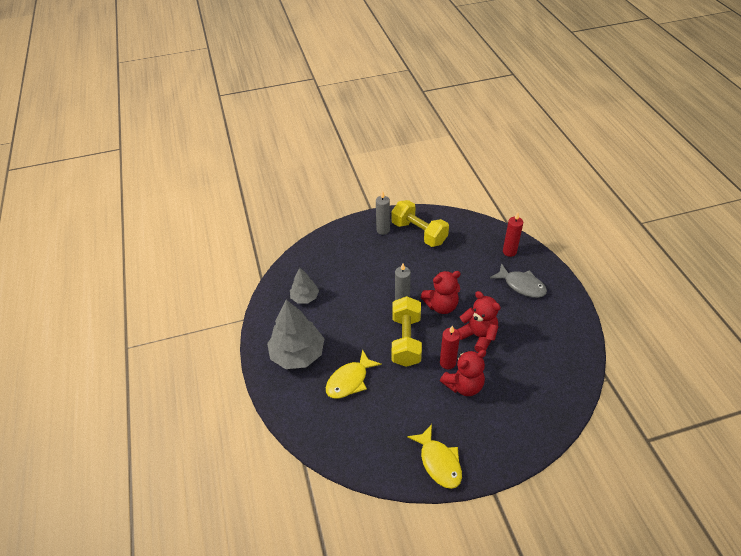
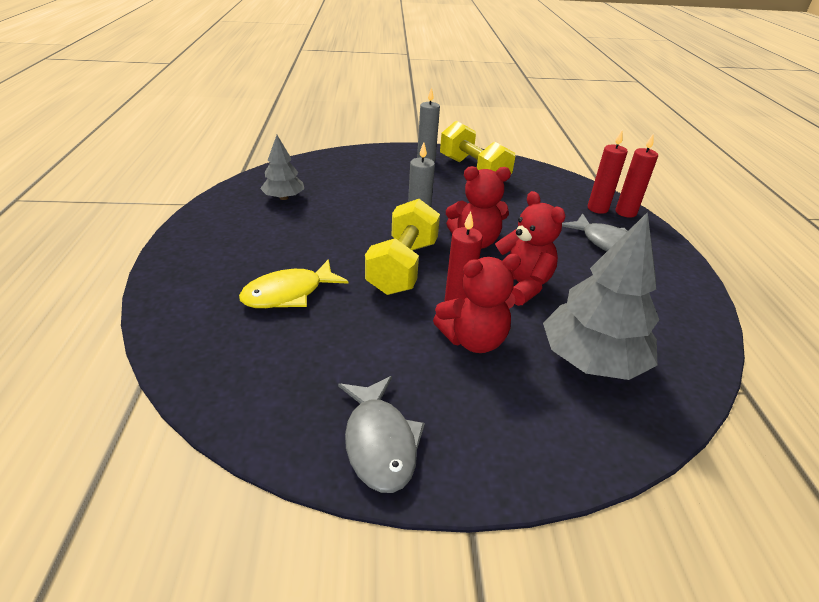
camera: 10 degrees right, 10 degrees down
grey tree [267,300,324,369] -> grey tree moved to [543,212,659,380]
yellow fish [407,424,462,489] -> grey fish [338,376,425,493]
none -> red candle [615,133,658,218]

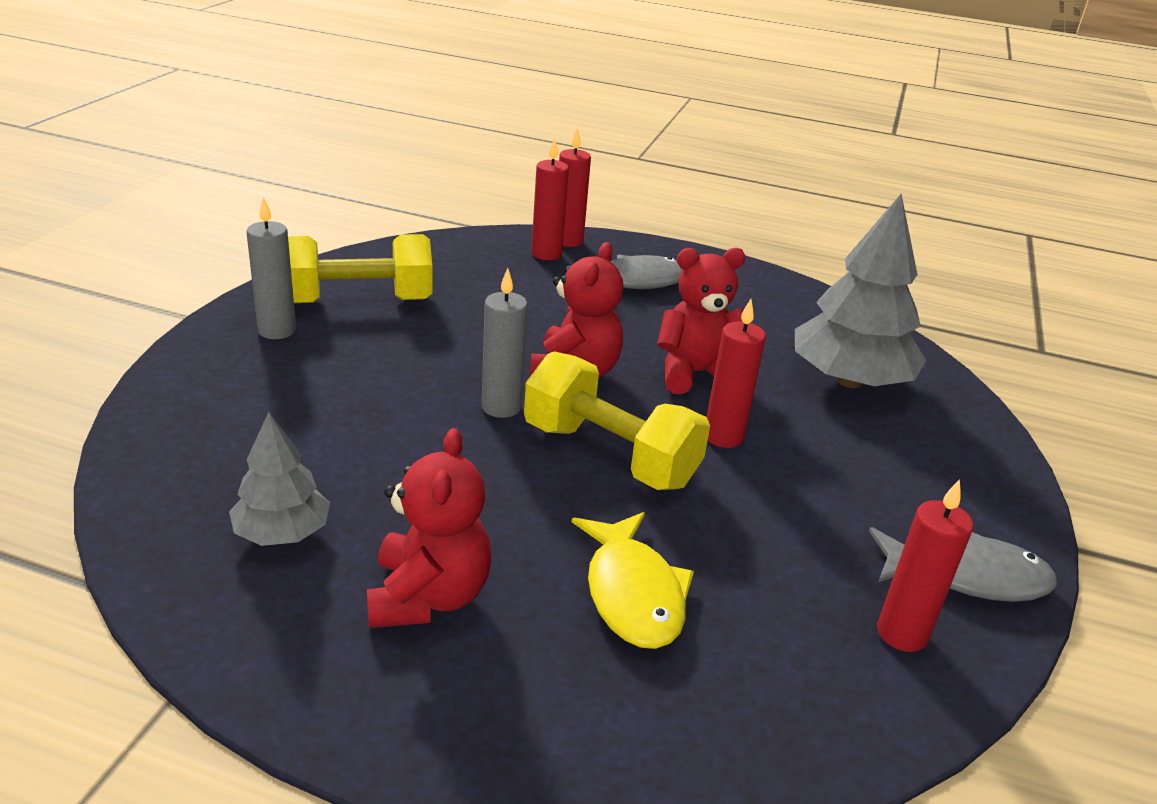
camera: 70 degrees left, 5 degrees down
red teddy bear [433,254,521,353] -> red teddy bear moved to [367,428,491,628]
none -> red candle [877,479,973,652]

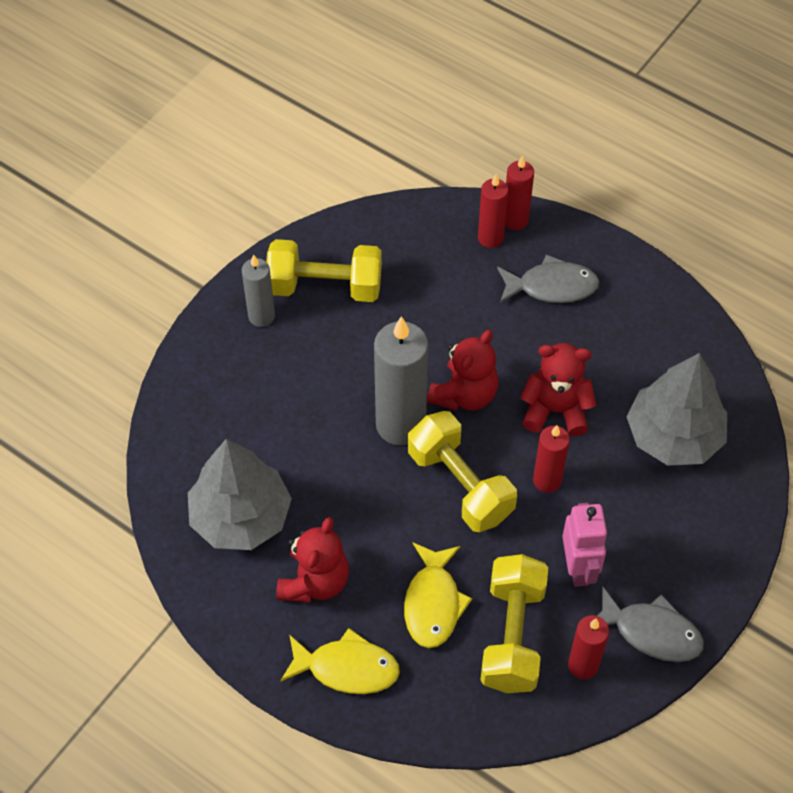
camera: 20 degrees right, 25 degrees up
grey tree [229,412,330,546] -> grey tree [188,439,292,550], size x1.78
grey candle [482,268,528,418] -> grey candle [374,316,429,446], size x1.78
none -> yellow fish [280,628,400,694]
none -> yellow dumbbell [480,554,548,693]
none -> pink robot [562,503,608,587]

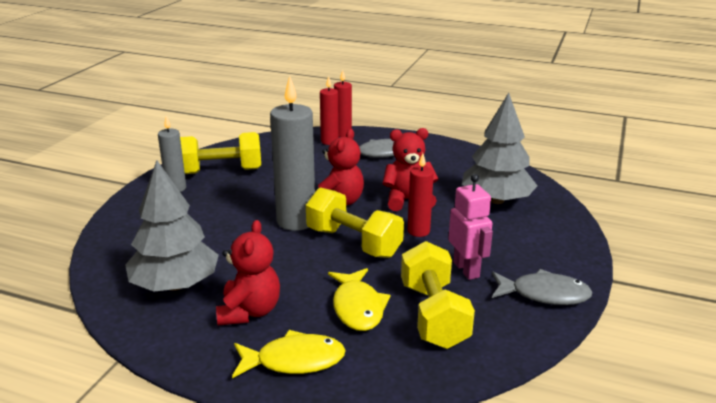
camera: 15 degrees left, 30 degrees down
red candle [568,615,609,679] -> none

